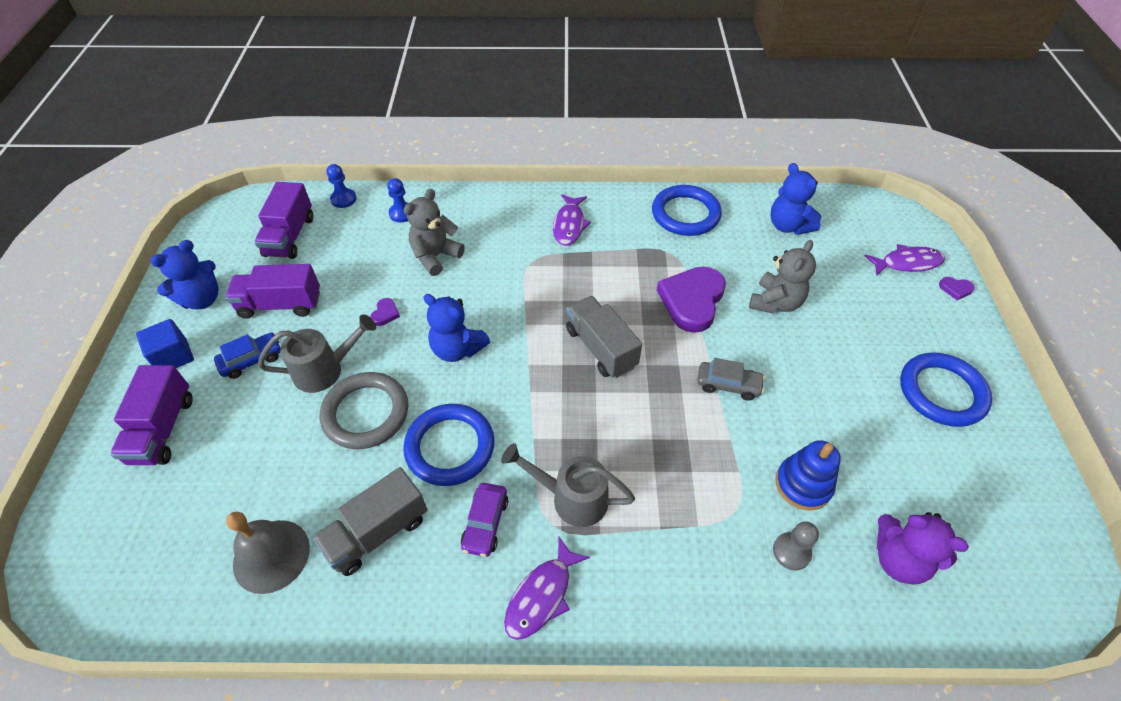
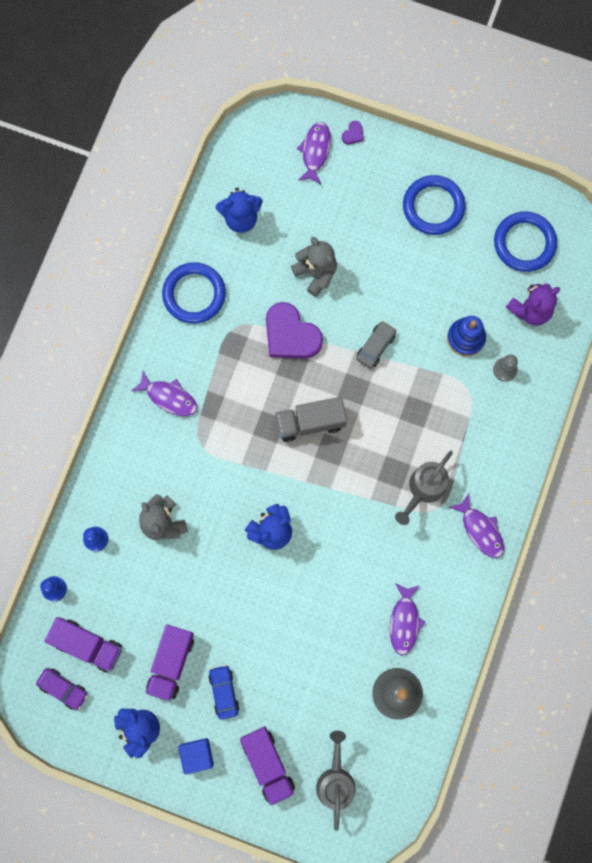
camera: 70 degrees left, 25 degrees up
purple truck [110,365,193,465] -> purple truck turned 45 degrees clockwise [240,727,295,806]
grey watering can [258,314,376,393] -> grey watering can moved to [316,731,356,831]
grey truck [313,467,428,576] -> purple fish [390,583,425,655]
grey ring [320,372,408,449] -> none
purple heart [370,298,400,326] -> none
blue ring [403,404,495,486] -> blue ring moved to [494,212,557,272]
purple car [461,483,508,557] -> purple car moved to [36,668,88,710]

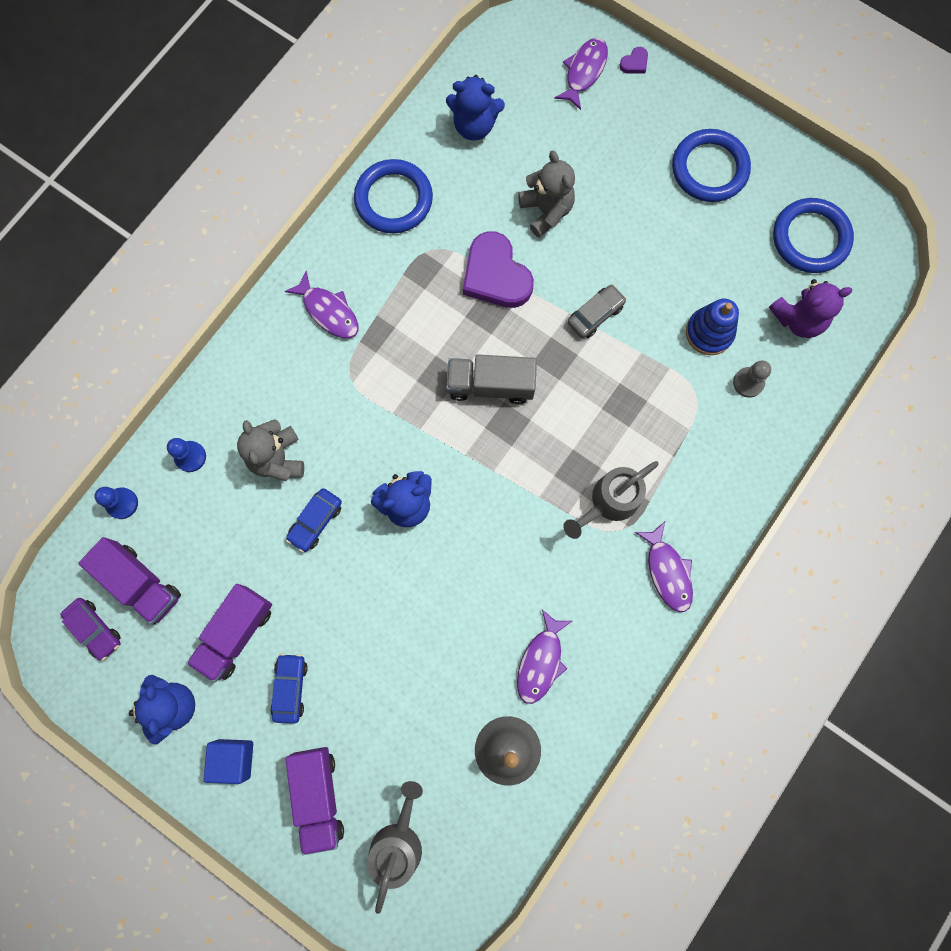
camera: 15 degrees right, 0 degrees up
none -> blue car [286,488,342,553]

